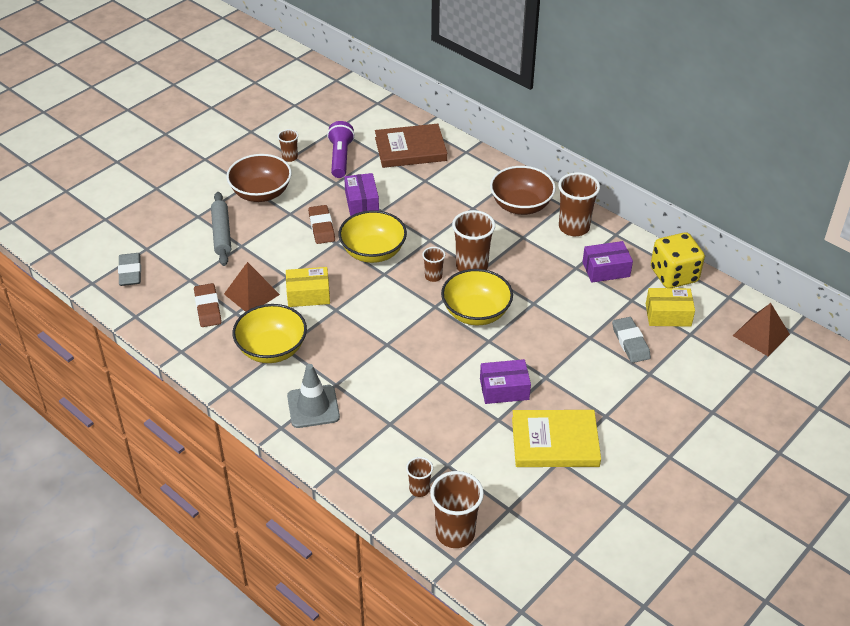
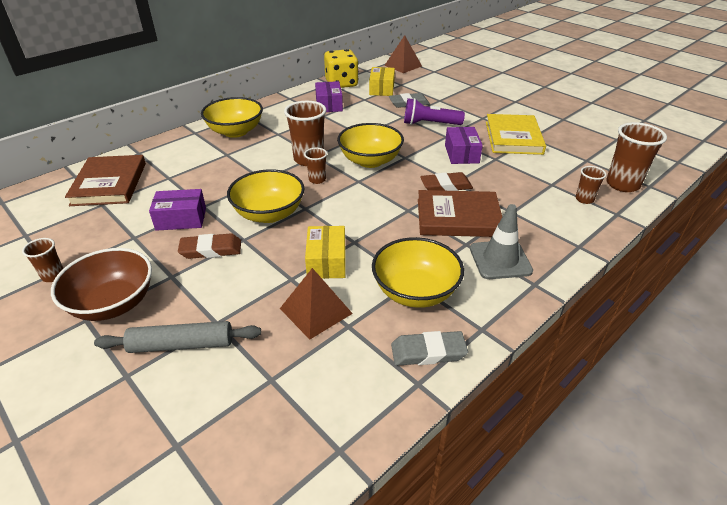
camera: 85 degrees left, 5 degrees down
grey eraser [118,253,141,286] -> grey eraser moved to [391,331,468,366]
brown eraser [194,283,222,327] -> brown eraser moved to [420,172,473,191]
purple flashlight [327,121,355,178] -> purple flashlight moved to [404,98,465,125]
brown bowl [490,166,556,215] -> yellow bowl [201,97,263,138]
brown cup [558,172,600,236] -> none
none -> brown book [418,190,502,237]

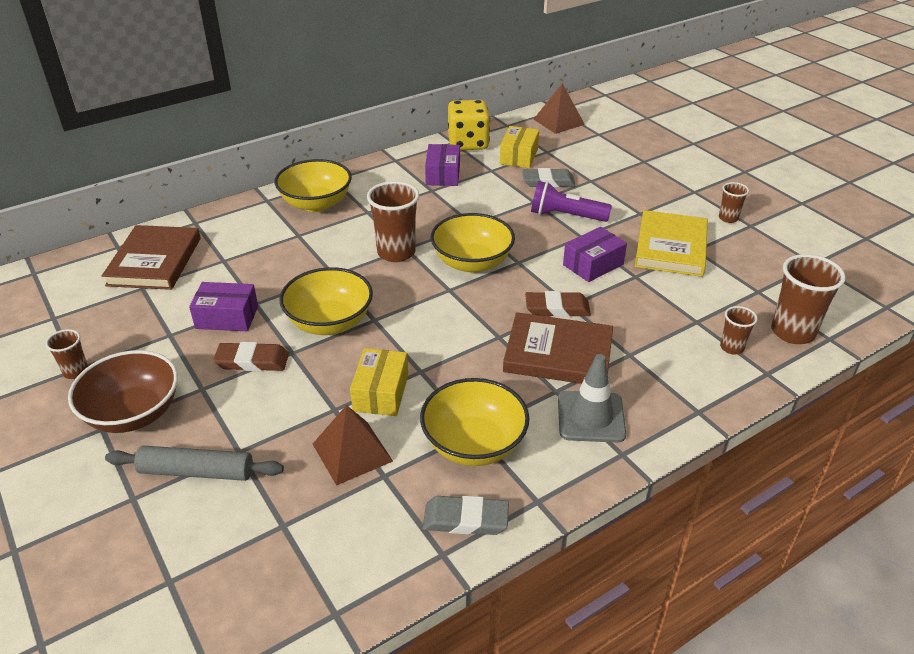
camera: 10 degrees right, 0 degrees up
brown cup [304,148,327,184] -> brown cup moved to [719,182,749,223]
purple box [445,127,483,164] -> purple box turned 45 degrees clockwise [563,227,627,282]

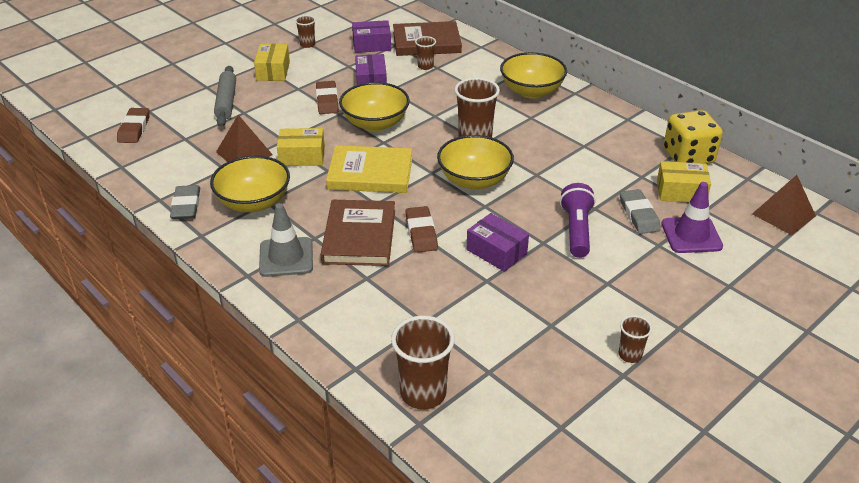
camera: 80 degrees right, 0 degrees up
brown bowl [68,350,178,433] -> yellow box [254,44,290,81]
purple box [425,144,460,186] -> purple box moved to [352,20,391,53]
yellow book [635,210,708,277] -> yellow book moved to [326,145,412,193]
brown cup [720,306,758,354] -> brown cup moved to [415,36,436,70]
none -> brown eraser [117,108,150,143]
none -> purple traffic cone [661,182,723,253]

